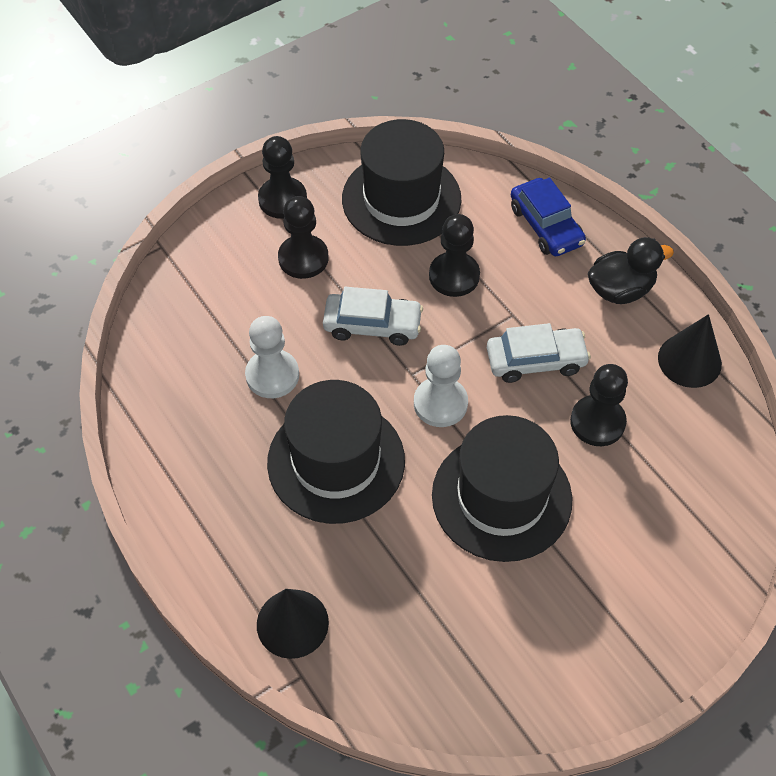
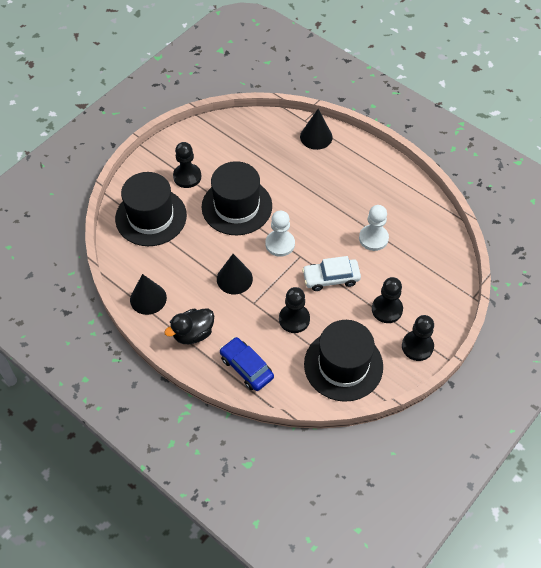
camera: 165 degrees right, 0 degrees up
black hat [267,380,405,524] -> black hat moved to [115,172,187,246]
white car [487,323,591,383] -> black cone [217,254,253,295]
black pawn [570,364,628,446] -> black pawn moved to [173,142,201,188]

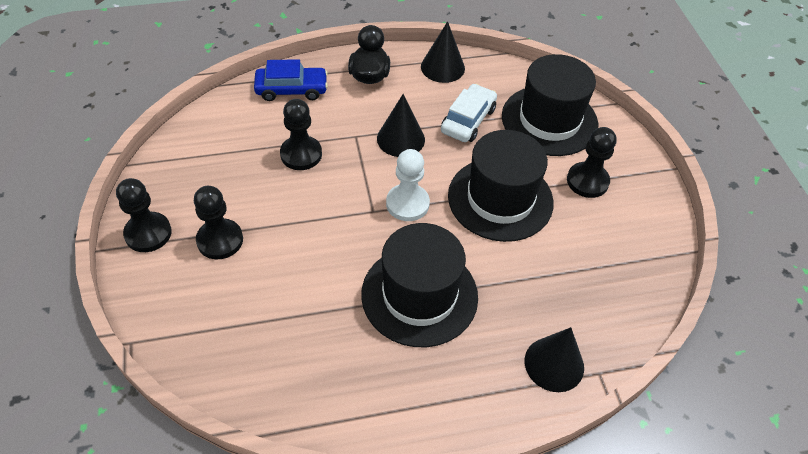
camera: 125 degrees right, 5 degrees down
white car [302,256,361,291] -> white car moved to [441,84,497,142]
black hat [304,320,383,402] -> black hat moved to [361,223,478,347]
white pawn [359,205,389,251] -> none

